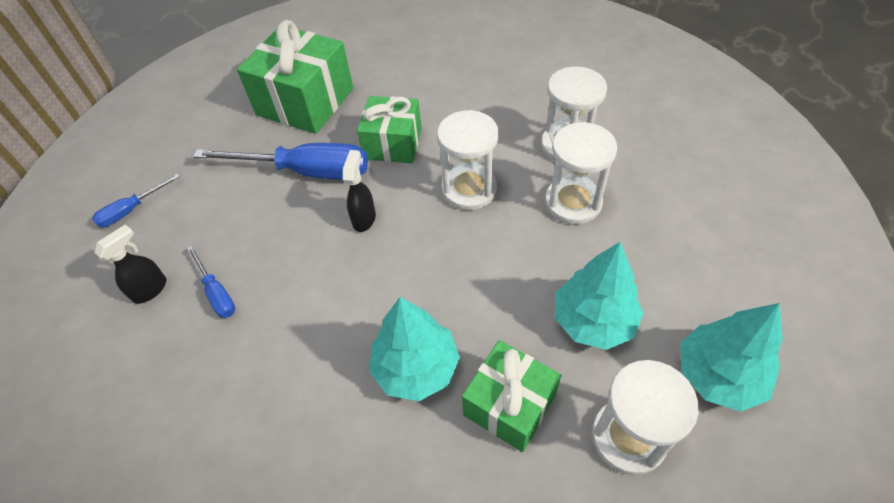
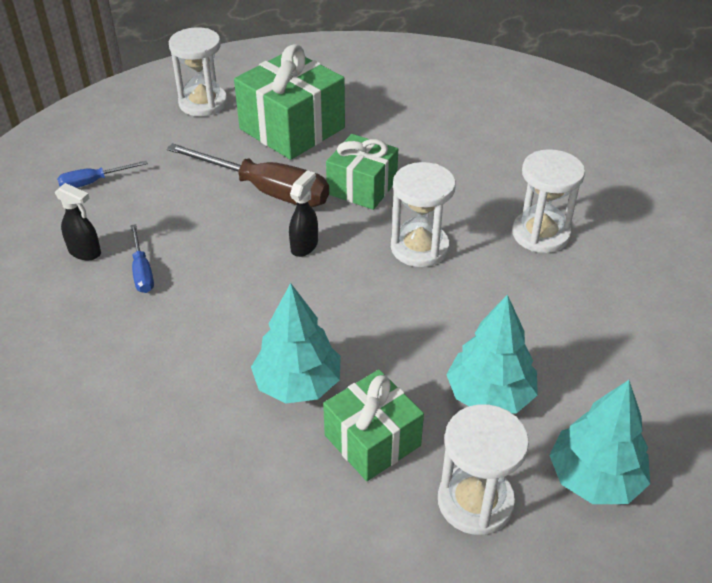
camera: 15 degrees right, 10 degrees down
black spray bottle [95,225,166,304] -> black spray bottle turned 60 degrees clockwise [55,183,101,260]
blue screwdriver [194,143,368,180] -> brown screwdriver [167,143,329,207]
white hourglass [545,122,617,225] -> white hourglass moved to [169,27,228,117]

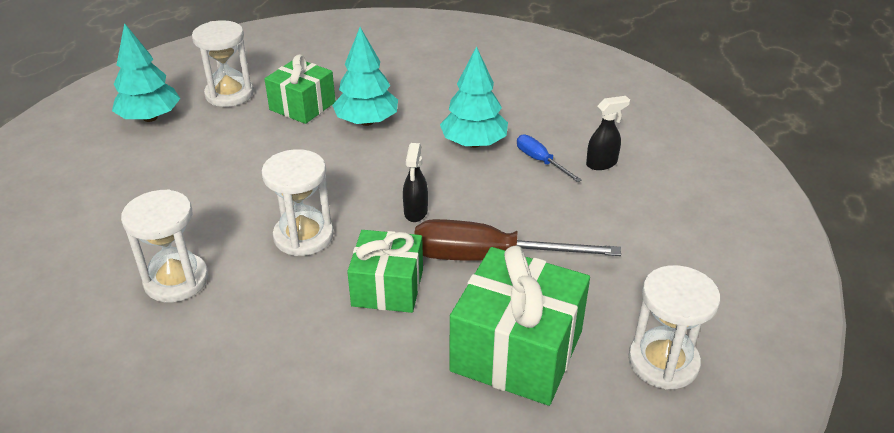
camera: 160 degrees right, 5 degrees down
black spray bottle [55,183,101,260] -> black spray bottle turned 150 degrees clockwise [586,96,630,170]
blue screwdriver [57,161,148,188] -> none
turquoise tree [446,294,538,414] -> turquoise tree moved to [440,46,508,148]

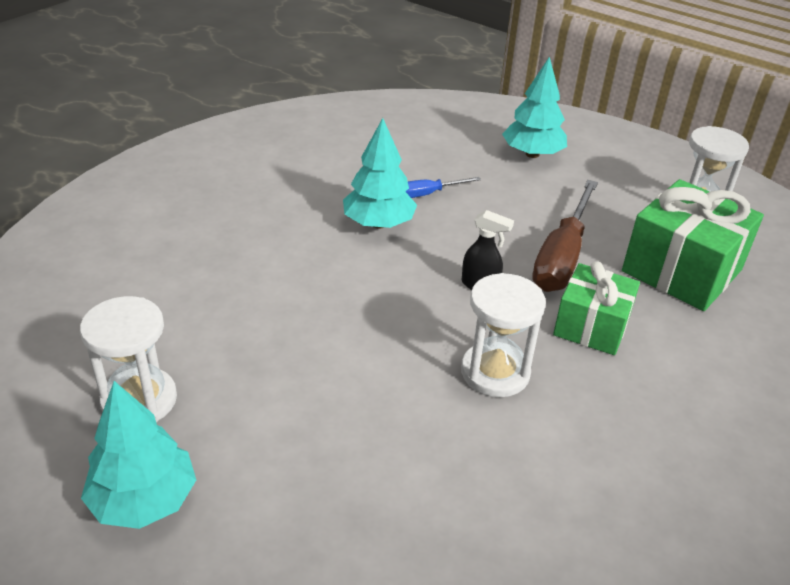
camera: 75 degrees left, 0 degrees up
white hourglass [121,189,208,302] -> none
green gift [264,54,336,124] -> none
turquoise tree [332,27,398,126] -> turquoise tree moved to [502,57,567,158]
black spray bottle [586,96,630,170] -> none

